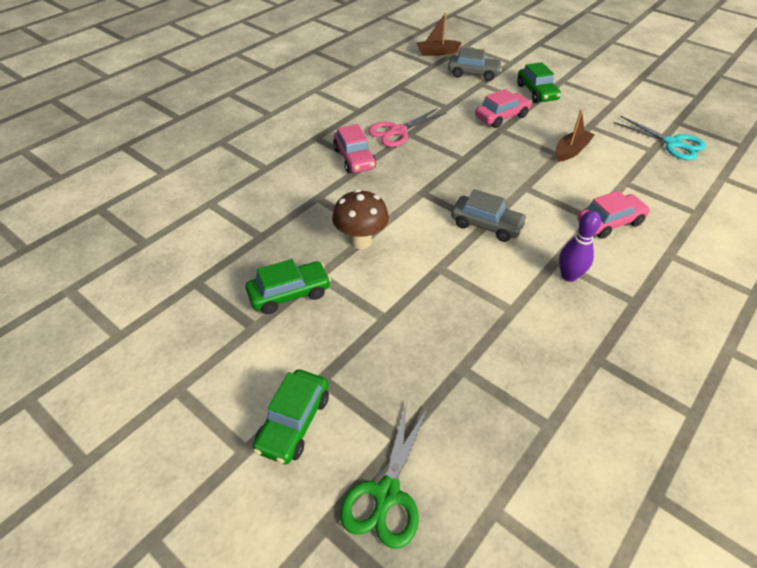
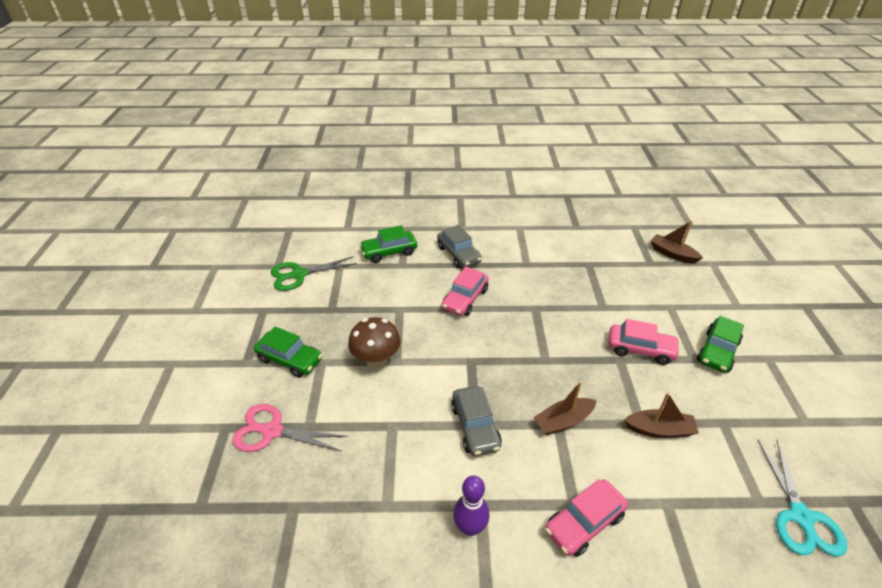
camera: 50 degrees right, 5 degrees down
green car [253,369,329,464] -> green car moved to [359,225,417,263]
green scissors [340,402,428,549] -> green scissors moved to [271,256,357,291]
pink scissors [368,108,447,147] -> pink scissors moved to [232,404,348,452]
grey car [448,47,502,81] -> grey car moved to [437,225,482,268]
pink car [577,190,650,239] -> pink car turned 120 degrees clockwise [545,479,628,557]
none -> brown boat [533,382,597,435]

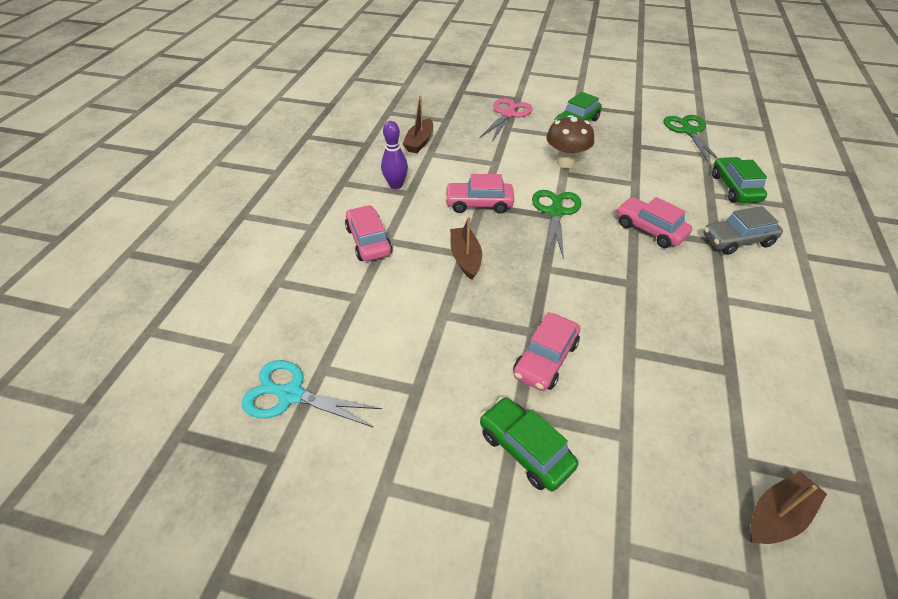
camera: 105 degrees right, 5 degrees up
grey car [451,386,502,456] -> pink car [445,174,514,214]
brown boat [624,393,699,438] -> brown boat moved to [403,95,433,153]
none -> green scissors [532,190,581,259]

